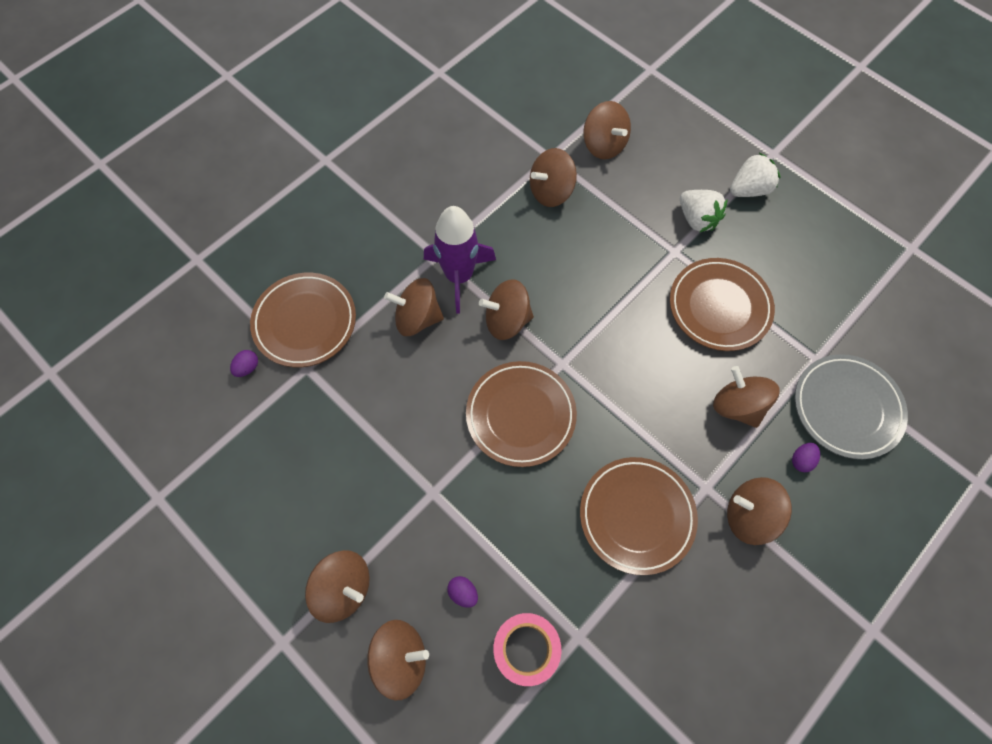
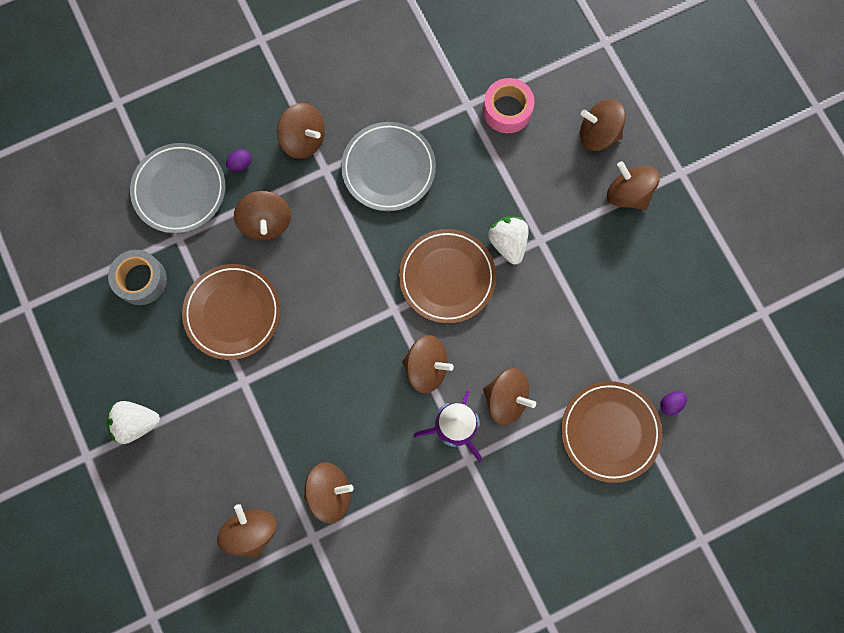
camera: 160 degrees left, 10 degrees up
purple egg [447,576,478,608] -> none
brown plate [580,457,698,575] -> grey plate [341,122,436,211]
white strawberry [680,190,728,232] -> white strawberry moved to [488,217,529,264]
none -> grey tape [108,250,167,305]

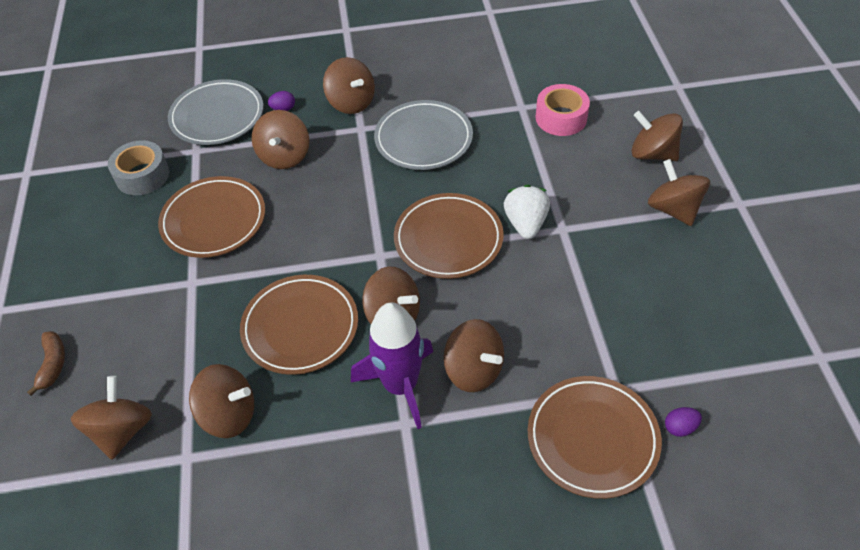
camera: 20 degrees right, 25 degrees down
white strawberry [106,401,160,444] -> none
none -> brown banana [27,331,65,396]
none -> brown plate [240,275,358,375]

